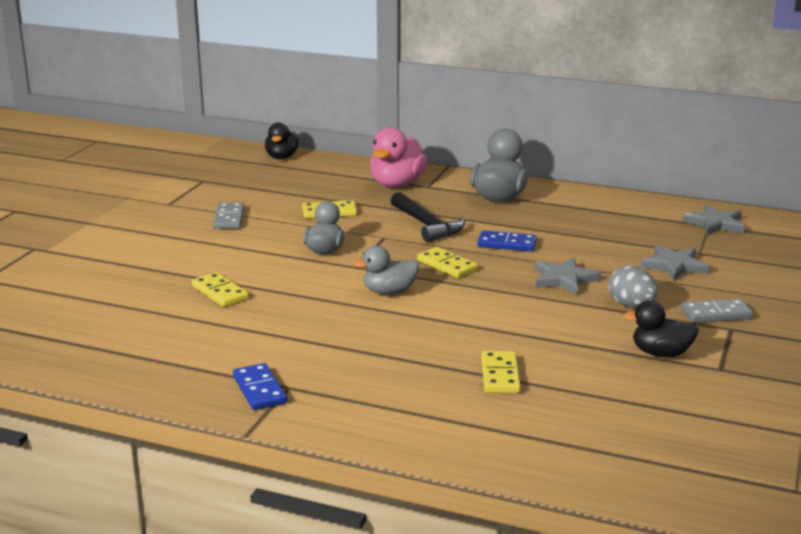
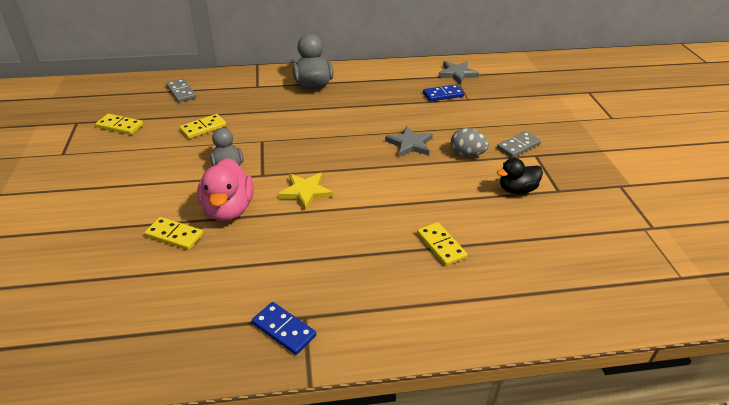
camera: 30 degrees left, 15 degrees up
grey domino [213,203,244,229] -> grey domino moved to [166,79,196,102]
black duck [265,122,299,159] -> none
grey duck [353,246,419,295] -> yellow star [278,173,333,211]
pink duck [370,127,428,188] -> pink duck moved to [197,158,254,222]
black hammer [391,192,465,242] -> none
yellow domino [417,247,478,278] -> yellow domino moved to [95,114,143,135]
blue domino [477,231,537,251] -> blue domino moved to [423,84,464,102]
grey star [640,245,710,281] -> none

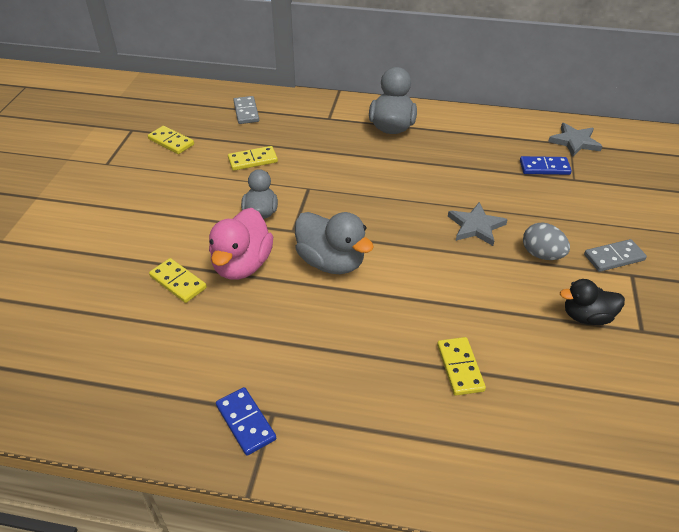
camera: 20 degrees right, 5 degrees up
yellow star [278,173,333,211] -> grey duck [295,212,374,274]

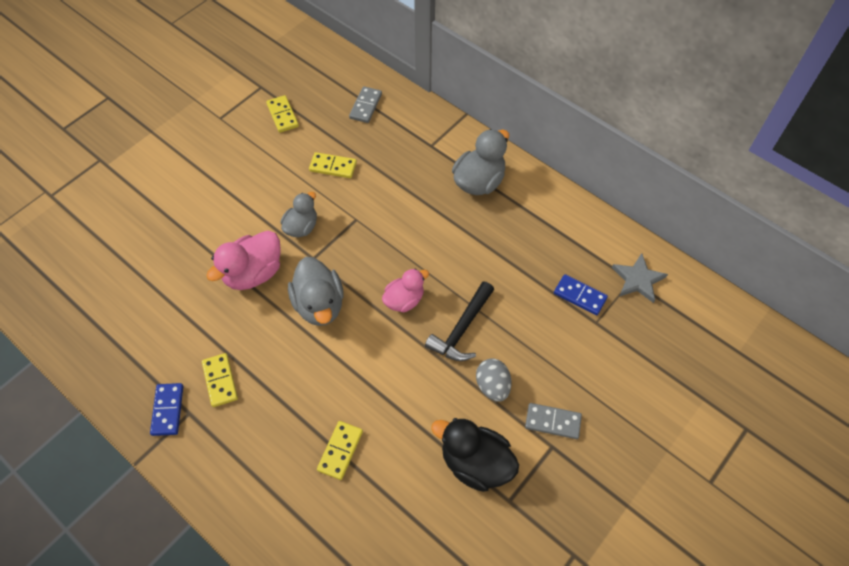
camera: 30 degrees right, 15 degrees up
yellow domino [149,258,207,303] -> yellow domino moved to [202,353,238,407]
grey star [448,202,508,246] -> black hammer [425,281,494,361]
black duck [560,279,625,325] -> black duck [431,418,519,492], size x1.53
none -> pink duck [382,268,429,312]

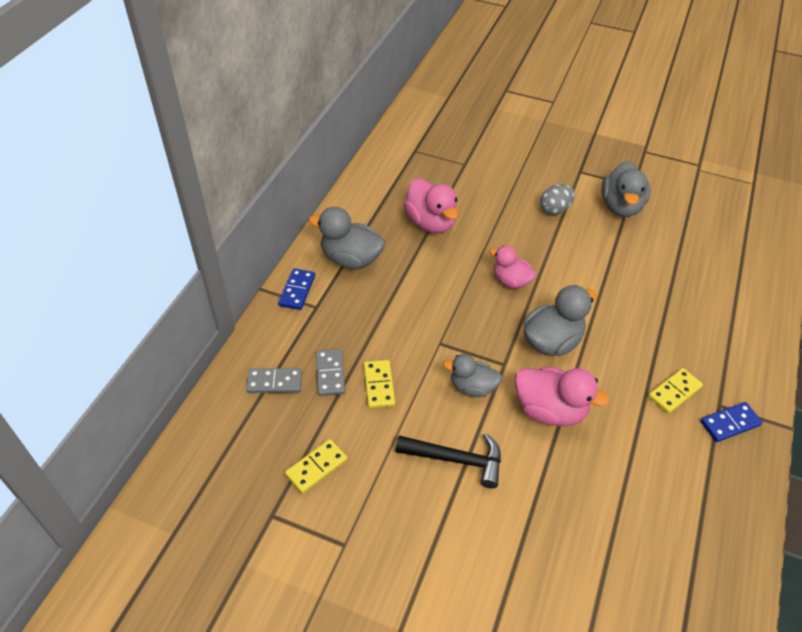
camera: 110 degrees left, 10 degrees down
yellow domino [317,421,363,480] -> none
black hammer [425,281,494,361] -> black hammer moved to [395,433,501,489]
black duck [431,418,519,492] -> grey duck [601,161,650,217]
grey domino [525,403,582,439] -> grey domino moved to [316,349,345,396]
blue domino [554,274,608,315] -> blue domino moved to [278,268,315,310]
grey star [612,253,668,303] -> none
none -> pink duck [404,178,459,233]

